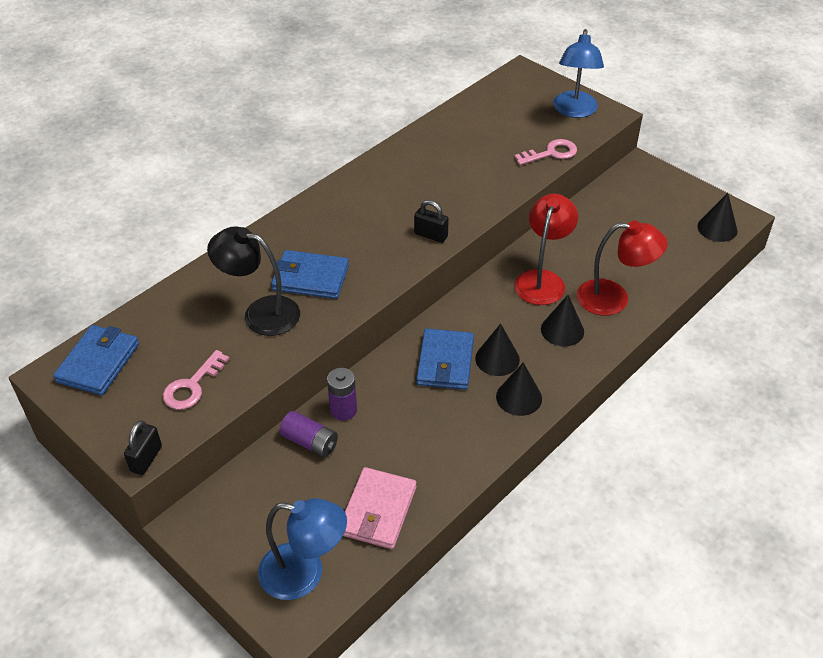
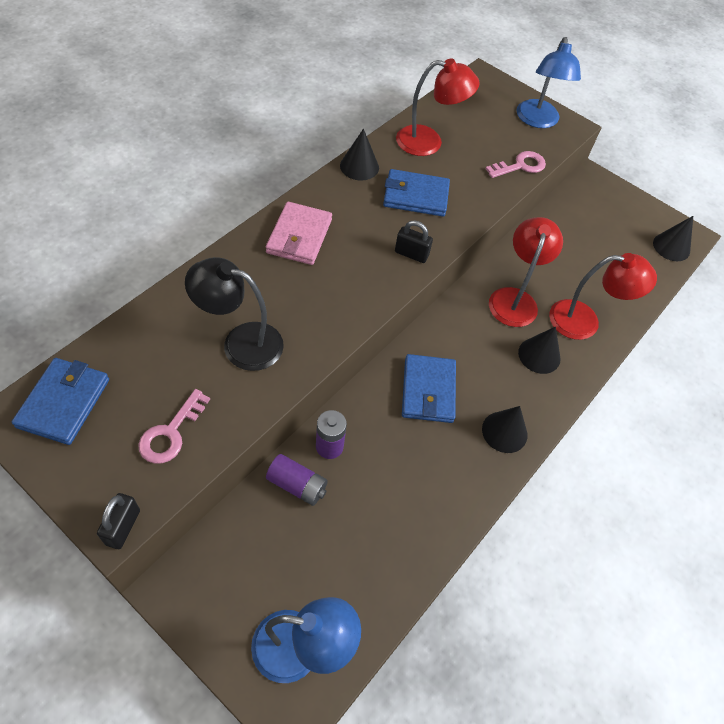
camera: 10 degrees left, 10 degrees up
blue wallet [271,250,349,299] -> blue wallet moved to [383,169,450,217]
pink wallet [343,467,416,549] -> pink wallet moved to [266,202,332,265]
black cone [475,323,520,376] -> black cone moved to [340,129,379,181]
none -> red lamp [396,58,480,156]

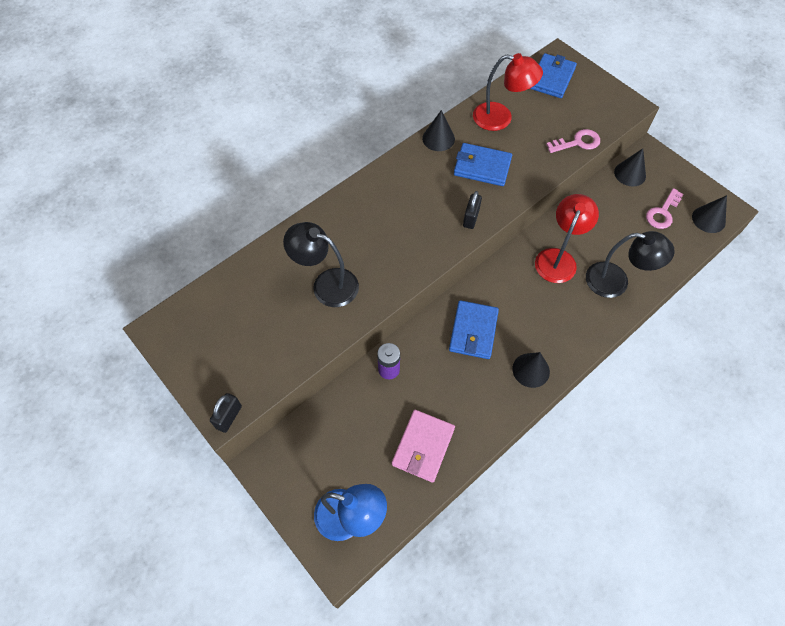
camera: 15 degrees right, 5 degrees up
blue wallet [12,358,109,445] -> blue wallet moved to [530,53,577,98]
pink key [138,389,210,464] -> pink key moved to [646,188,683,229]
pink wallet [266,202,332,265] -> pink wallet moved to [392,410,455,482]
purple battery [266,454,328,506] -> none
black padlock [395,220,433,263] -> black padlock turned 75 degrees clockwise [463,191,482,229]
blue lamp [516,37,581,128] -> none
black cone [518,326,560,374] -> black cone moved to [614,149,646,186]
red lamp [549,253,657,340] -> black lamp [586,231,675,298]

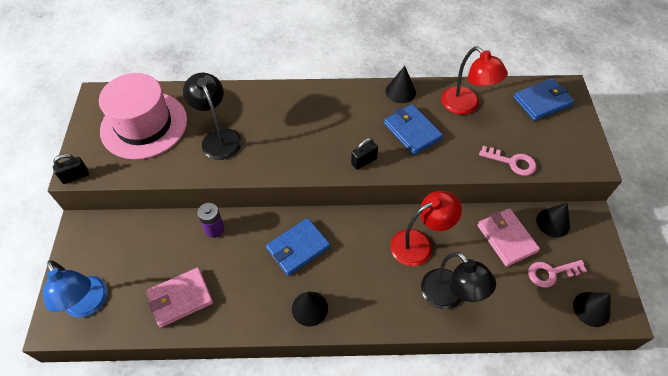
camera: 40 degrees right, 5 degrees down
none -> pink hat [99,73,187,160]
none -> pink wallet [477,208,540,267]

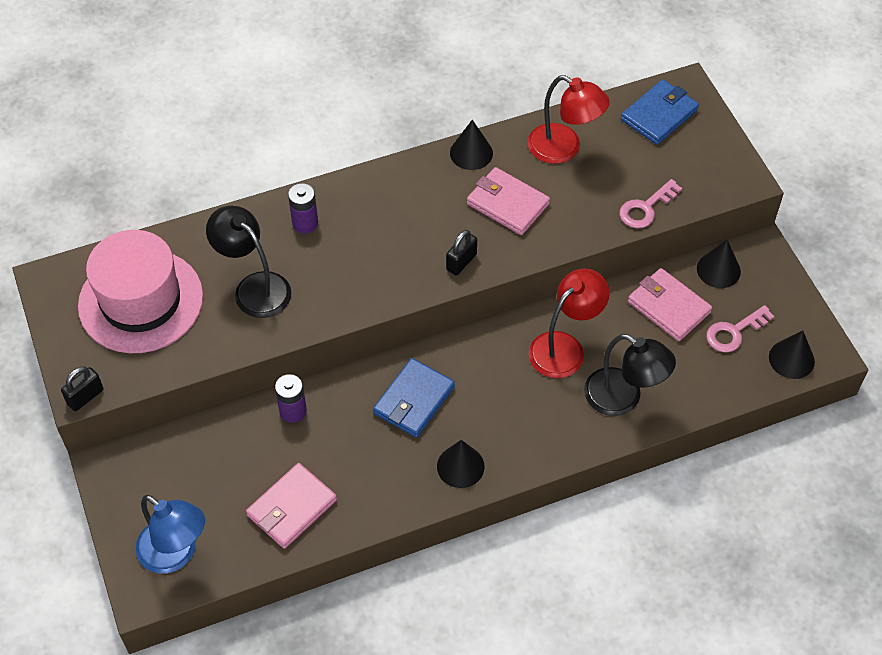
camera: 20 degrees left, 0 degrees up
blue wallet [384,104,443,155] -> pink wallet [467,167,550,235]
pink key [479,146,536,176] -> pink key turned 135 degrees clockwise [619,179,682,228]
none -> purple battery [288,183,318,233]

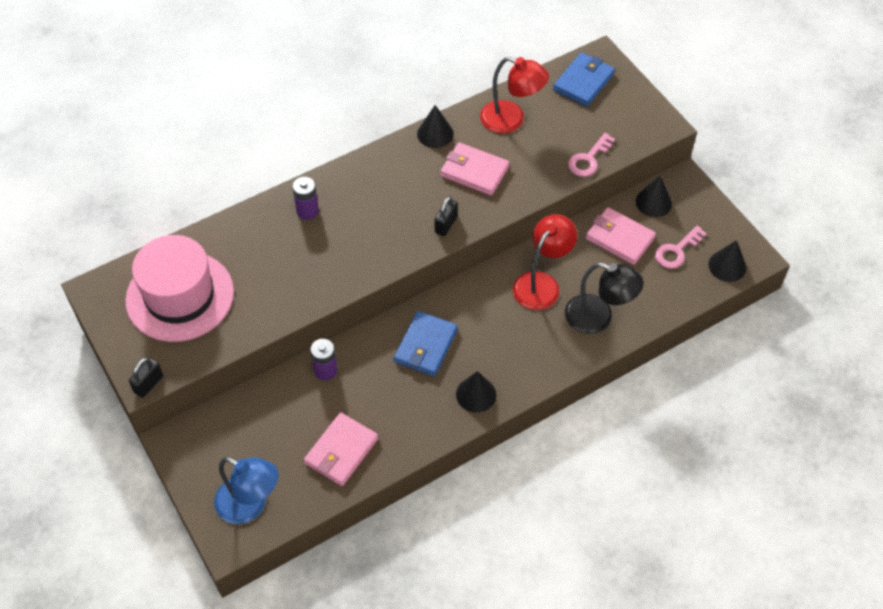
camera: 10 degrees left, 0 degrees up
black lamp [206,206,291,318] -> none

